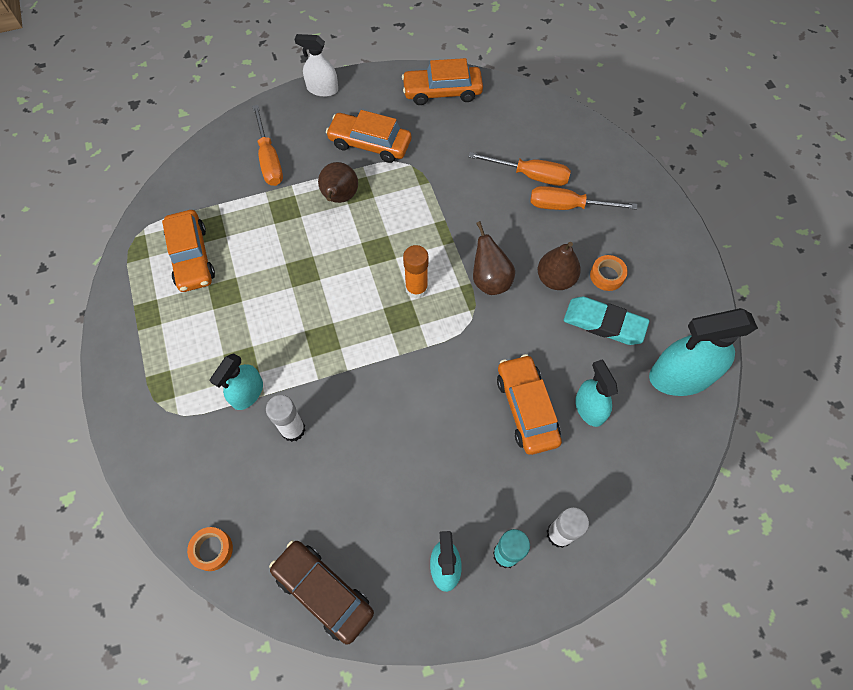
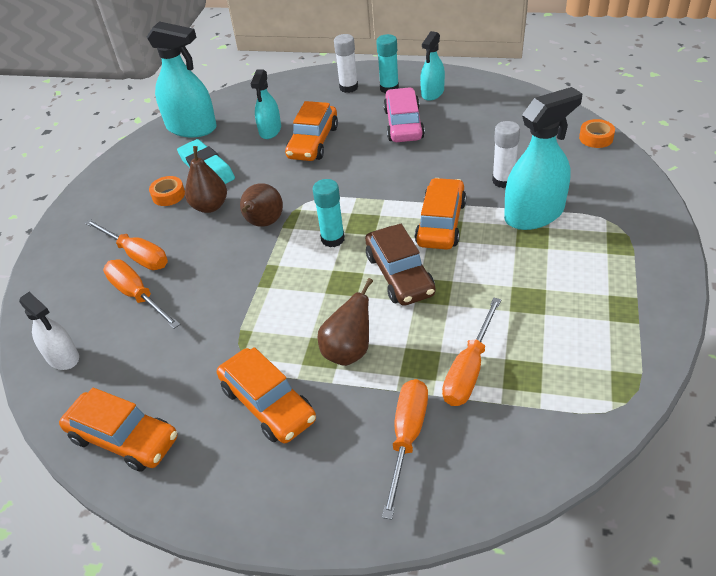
camera: 145 degrees left, 20 degrees down
orange car [162,210,215,292] -> orange car moved to [415,178,466,250]
turquoise spray bottle [210,353,263,410] -> turquoise spray bottle [504,87,583,230], size x1.69
brown car [269,540,374,644] -> brown car moved to [365,224,435,306]
white spray bottle [295,34,338,97] -> white spray bottle moved to [19,292,79,370]
orange glue stick [403,245,428,299] -> turquoise glue stick [313,179,345,247]
none -> pink car [383,87,425,142]
none -> orange screwdriver [442,298,501,406]

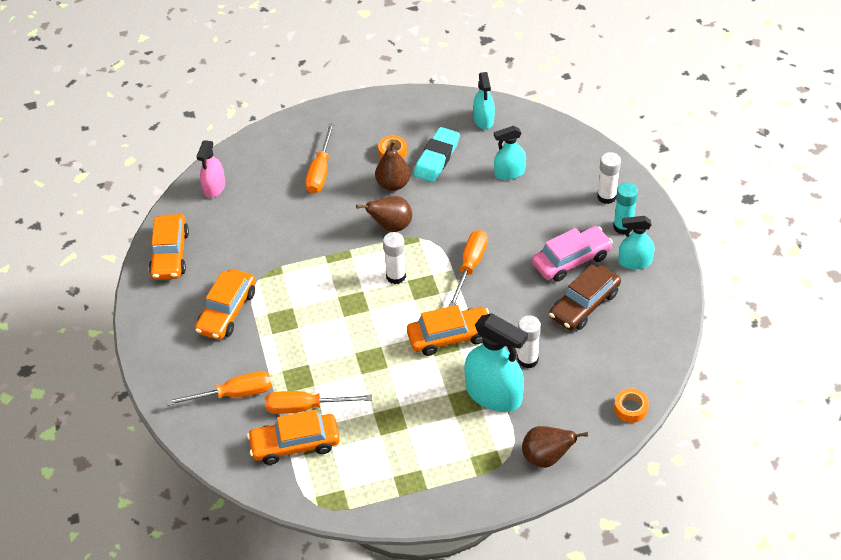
camera: 60 degrees right, 5 degrees up
white spray bottle [19,292,79,370] -> pink spray bottle [196,140,225,198]
orange screwdriver [103,260,180,329] -> orange screwdriver moved to [449,230,488,307]
turquoise spray bottle [147,21,217,137] -> turquoise spray bottle [473,72,495,129], size x0.59
orange car [285,101,338,161] -> orange car moved to [247,410,340,465]
turquoise glue stick [313,179,345,247] -> white glue stick [383,232,406,284]
brown pear [318,278,373,366] -> brown pear moved to [522,426,588,468]
brown car [365,224,435,306] -> brown car moved to [549,264,621,331]

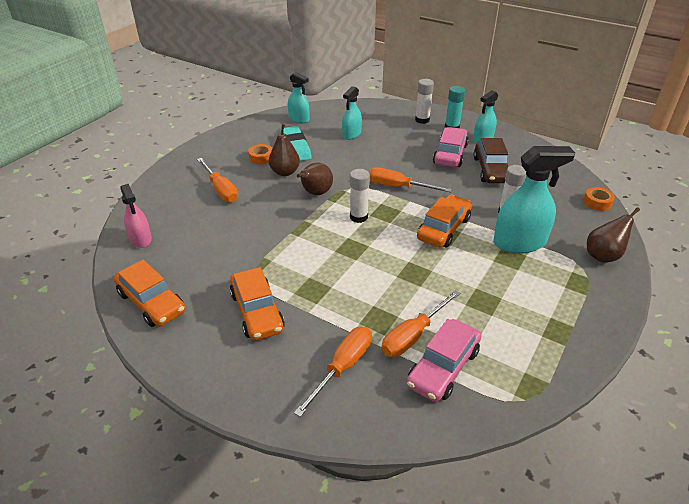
camera: 45 degrees left, 10 degrees down
orange car [247,410,340,465] -> pink car [406,319,481,402]
orange screwdriver [449,230,488,307] -> orange screwdriver turned 45 degrees counterclockwise [369,167,452,192]

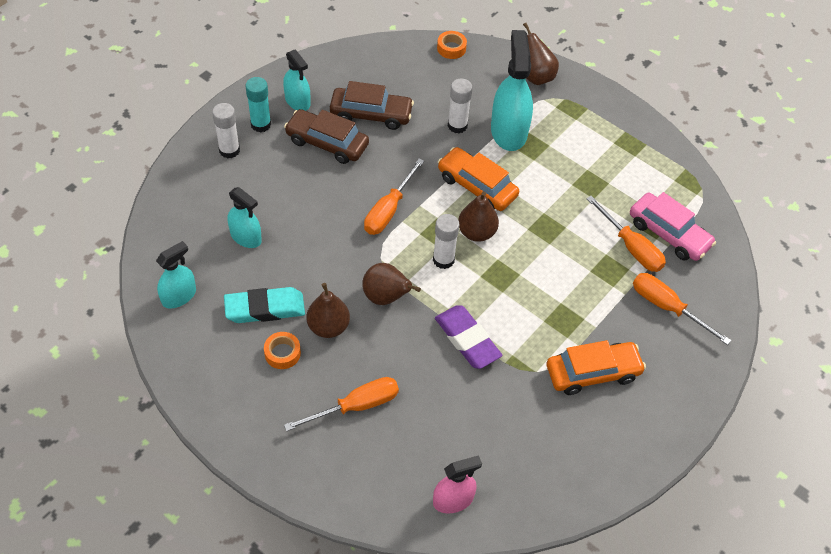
camera: 85 degrees left, 15 degrees up
orange car [114,260,185,327] -> none
pink car [433,127,469,167] -> brown car [284,109,369,164]
none -> purple eraser [435,305,502,369]
none -> brown pear [458,191,499,242]

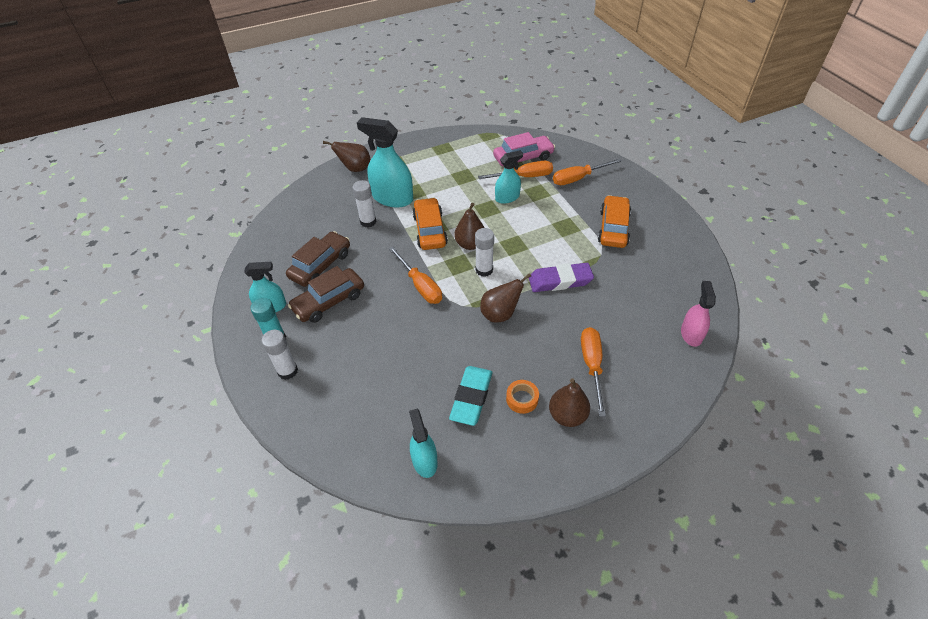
camera: 60 degrees left, 5 degrees down
turquoise spray bottle [228,187,262,248] -> turquoise spray bottle moved to [495,150,523,204]
brown pear [307,283,350,338] -> brown pear moved to [549,378,590,427]
orange tape [437,31,467,59] -> none
orange car [438,147,519,211] -> orange car turned 105 degrees clockwise [412,198,448,250]

